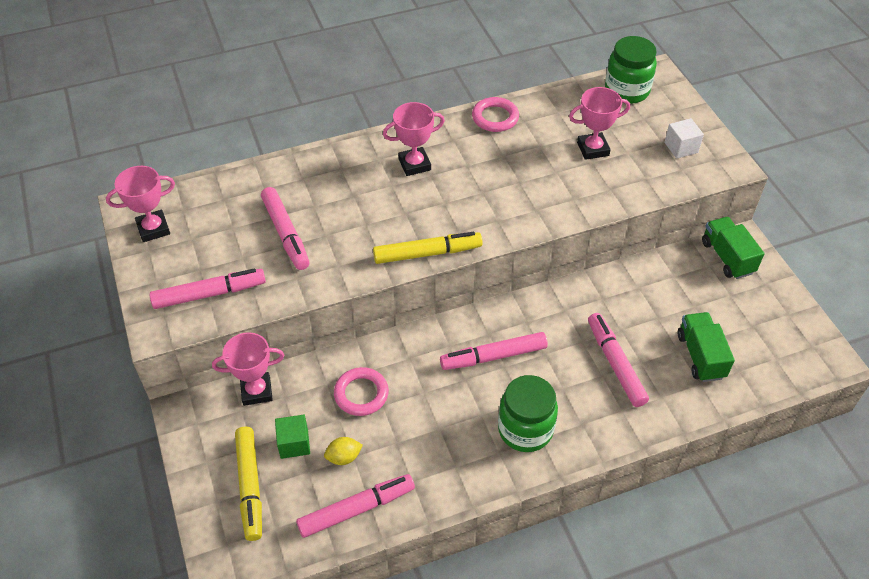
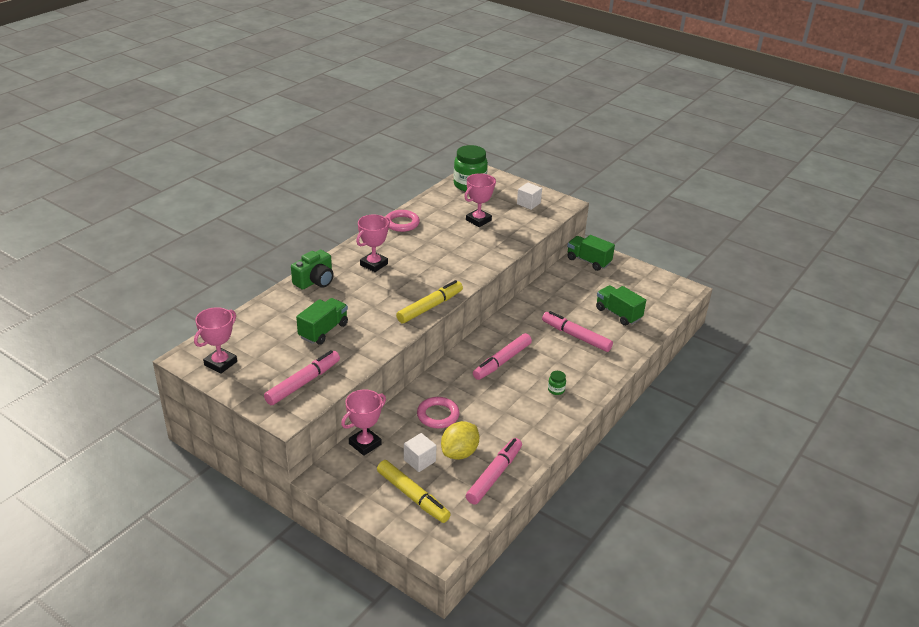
camera: 35 degrees left, 15 degrees down
pink marker [261,187,310,270] -> green truck [296,298,348,345]
green cube [275,415,310,459] -> white cube [404,433,437,472]
yellow lemon [324,437,363,465] -> yellow lemon [441,421,479,460], size x1.68
green jar [498,375,558,452] -> green jar [548,371,566,395], size x0.42
none -> green camera [291,250,334,290]

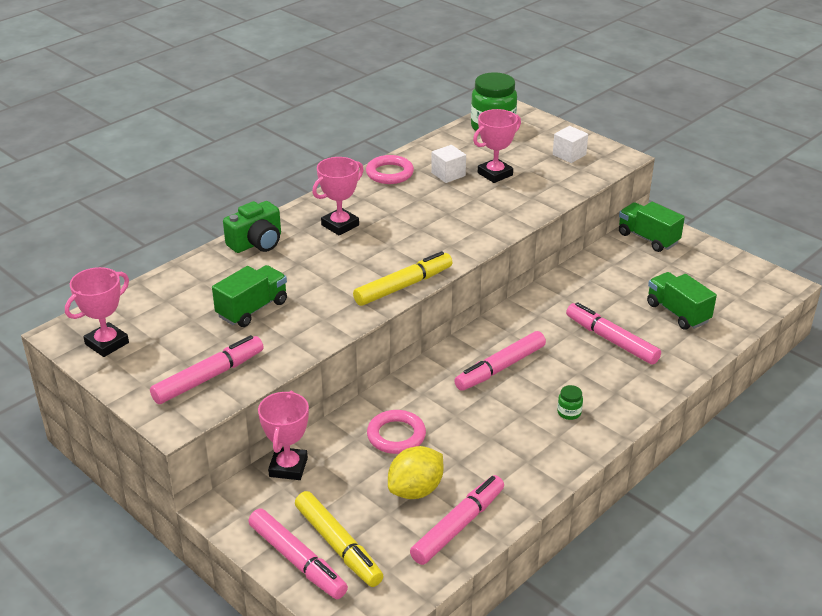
camera: 10 degrees right, 0 degrees up
pink trophy [341,389,386,456] -> pink trophy turned 45 degrees counterclockwise [258,391,309,480]
white cube [404,433,437,472] -> white cube moved to [431,145,466,183]
none -> pink marker [248,509,348,599]

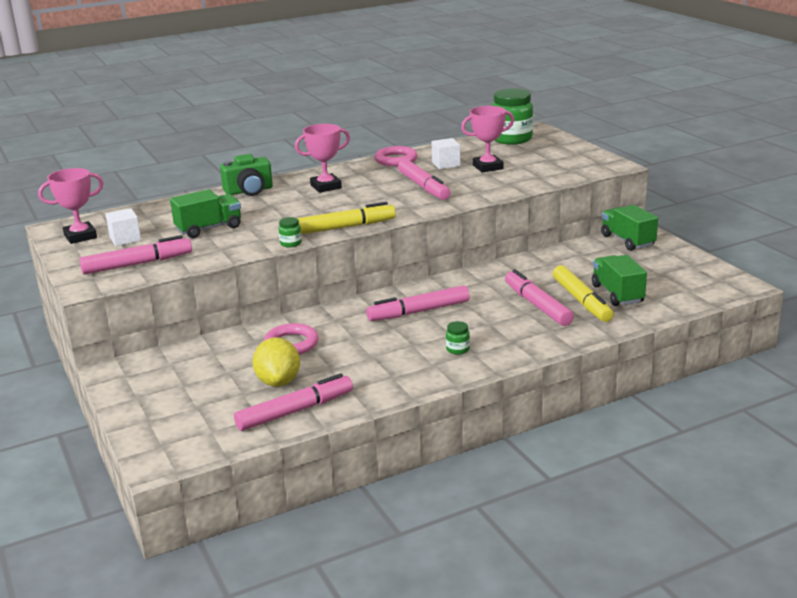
camera: 20 degrees right, 10 degrees down
pink marker [248,509,348,599] -> pink marker moved to [398,159,451,200]
pink trophy [258,391,309,480] -> none
yellow marker [295,491,383,587] -> yellow marker moved to [553,265,614,322]
yellow lemon [388,446,443,499] -> yellow lemon turned 75 degrees counterclockwise [252,337,300,387]
white cube [553,126,588,163] -> white cube moved to [105,208,141,246]
none -> green jar [279,217,302,247]

